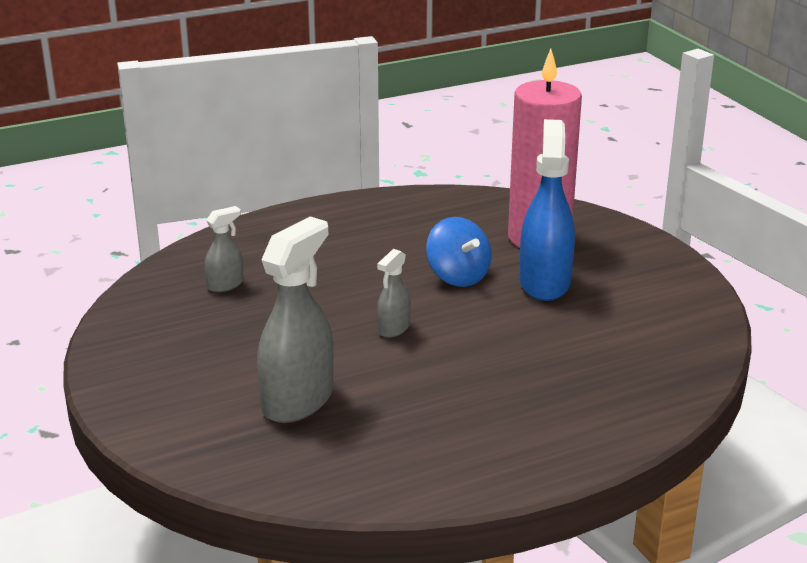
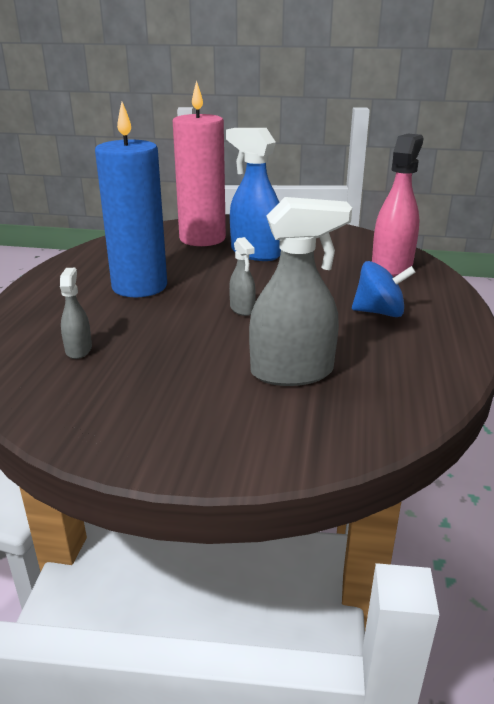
camera: 55 degrees left, 0 degrees up
grey spray bottle [257,216,333,423] -> grey spray bottle turned 105 degrees clockwise [249,197,352,386]
blue spinning top [426,217,492,287] -> blue spinning top moved to [352,261,416,317]
none -> blue candle [95,102,167,297]
none -> pink spray bottle [372,134,424,277]

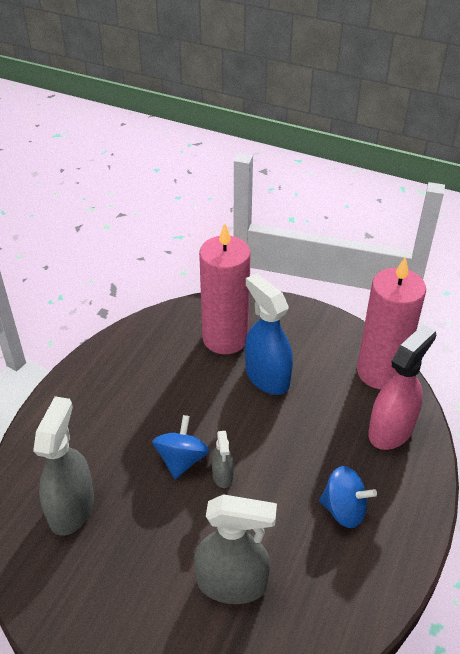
camera: 15 degrees right, 15 degrees up
grey spray bottle [60,268,92,359] -> grey spray bottle [33,396,94,536], size x1.99
blue candle [95,102,167,297] -> none
none -> blue spinning top [152,415,210,479]
none -> pink candle [357,256,426,389]

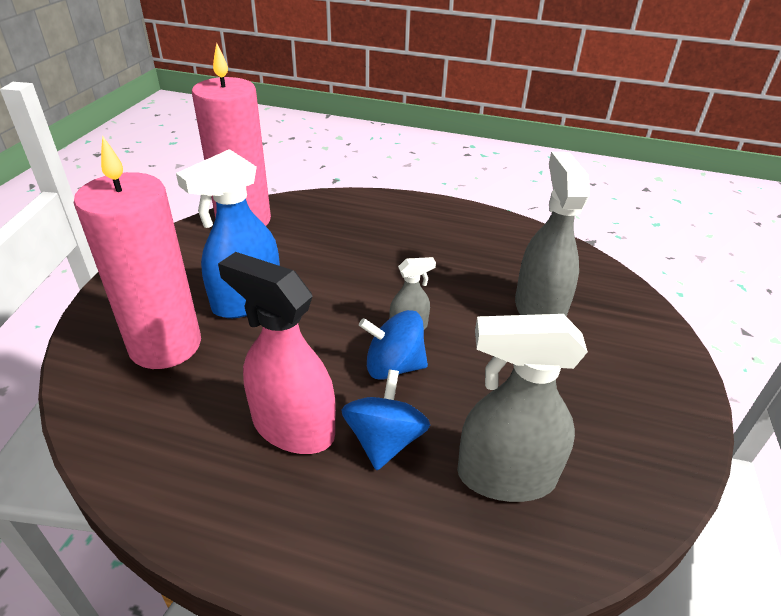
camera: 100 degrees left, 5 degrees down
blue spinning top [319,466,377,528] -> blue spinning top moved to [341,370,430,470]
pink spray bottle [368,324,436,450] -> pink spray bottle moved to [218,252,336,454]

